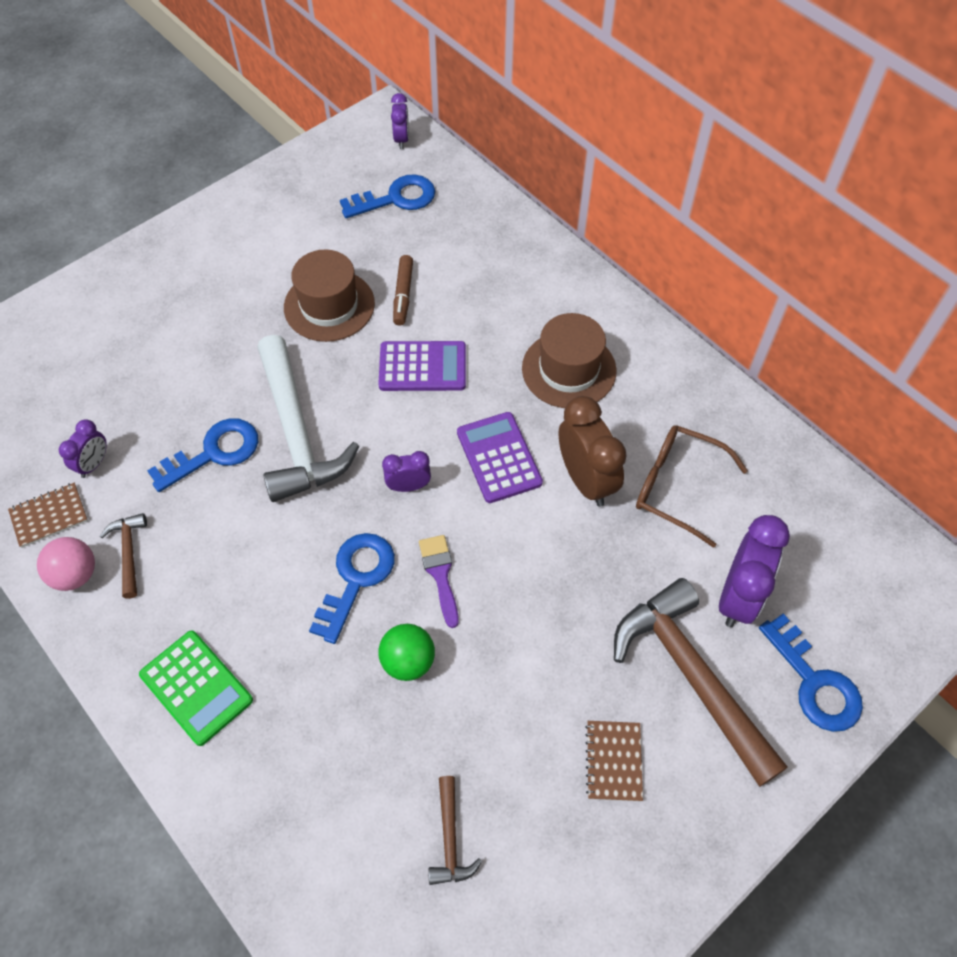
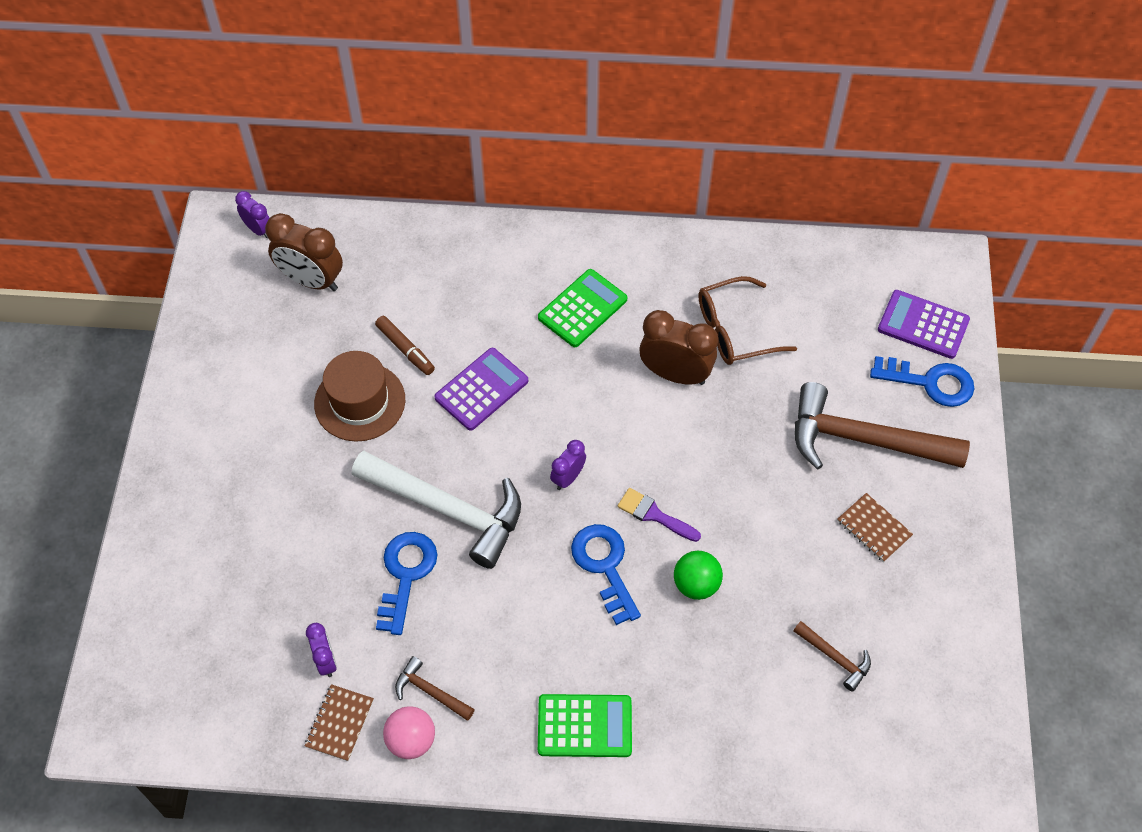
camera: 45 degrees left, 0 degrees up
blue key [340,174,435,218] -> brown clock [265,213,343,291]
purple calculator [457,412,543,503] -> purple calculator moved to [878,290,970,359]
brown hat [522,313,617,408] -> green calculator [538,269,627,347]
purple clock [719,515,790,627] -> none

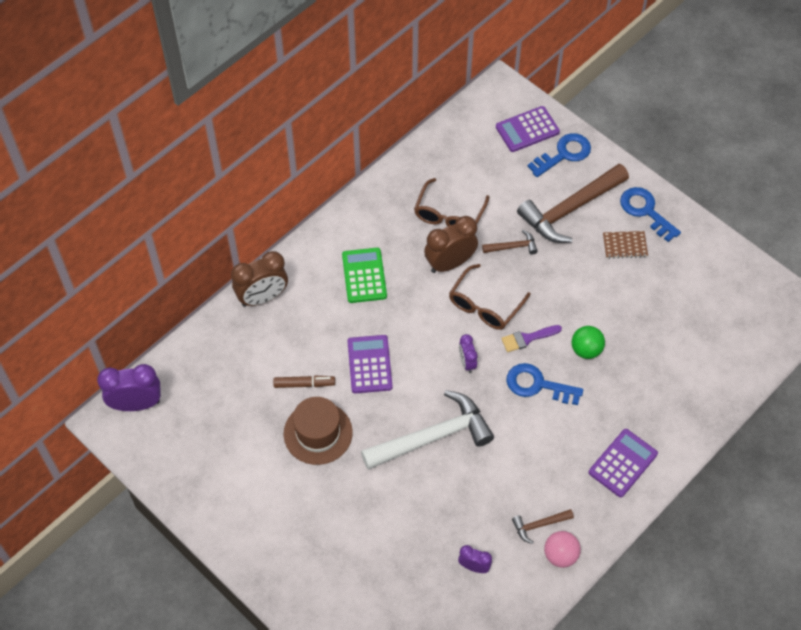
camera: 50 degrees left, 0 degrees up
purple clock [235,191,270,238] -> purple clock [97,364,161,411], size x1.83
brown clock [265,213,343,291] -> brown clock moved to [231,251,288,307]
brown notebook [305,684,374,761] -> none
blue key [376,532,438,635] -> blue key moved to [620,187,681,242]
green calculator [538,694,632,757] -> purple calculator [589,429,658,497]
brown hammer [793,621,871,692] -> brown hammer moved to [482,230,538,254]
none -> brown glasses [449,264,531,330]

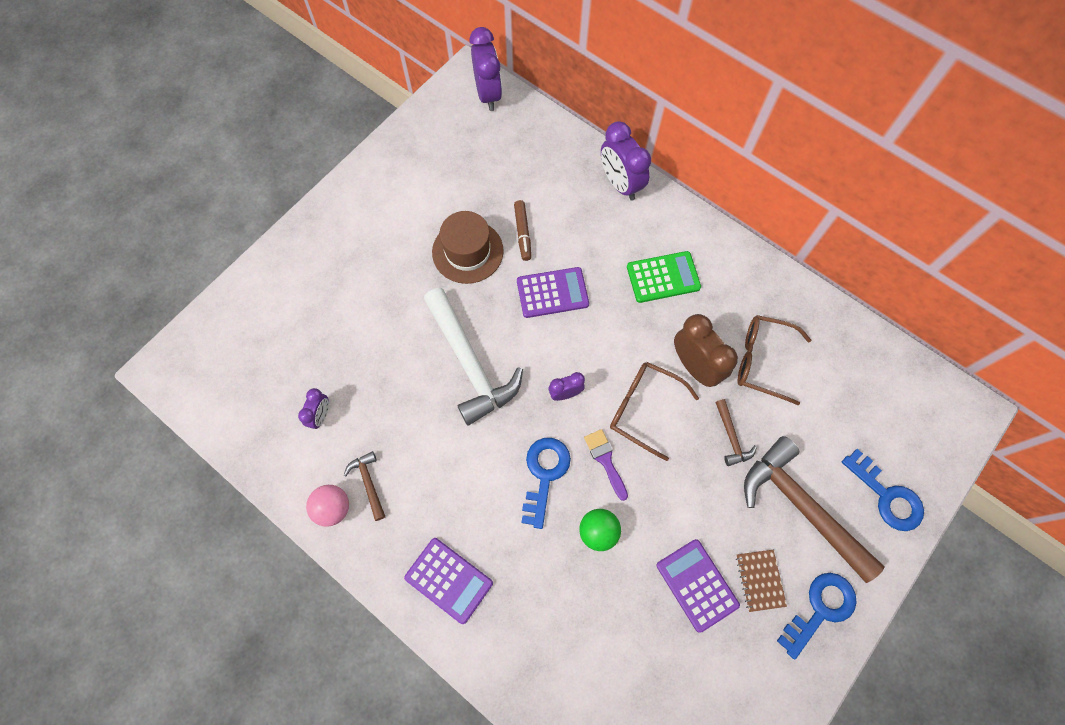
camera: 85 degrees right, 10 degrees up
brown clock [231,251,288,307] -> purple clock [601,121,651,201]
purple calculator [496,106,560,152] -> purple calculator moved to [657,539,740,633]

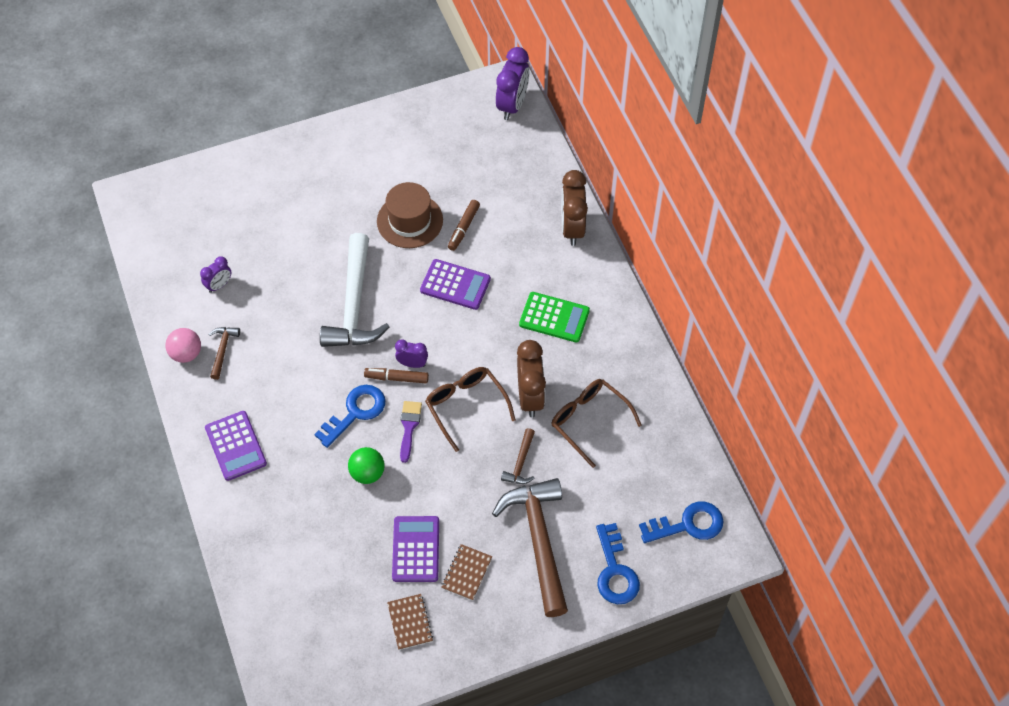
camera: 30 degrees right, 10 degrees down
purple clock [601,121,651,201] -> brown clock [561,170,588,246]
blue key [777,573,857,659] -> blue key moved to [639,501,723,543]
none -> brown marker [364,368,429,383]
none -> brown notebook [387,594,433,650]

